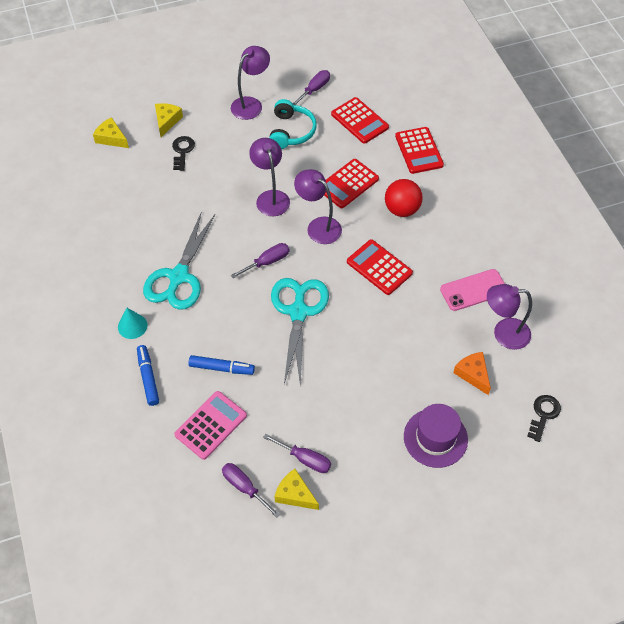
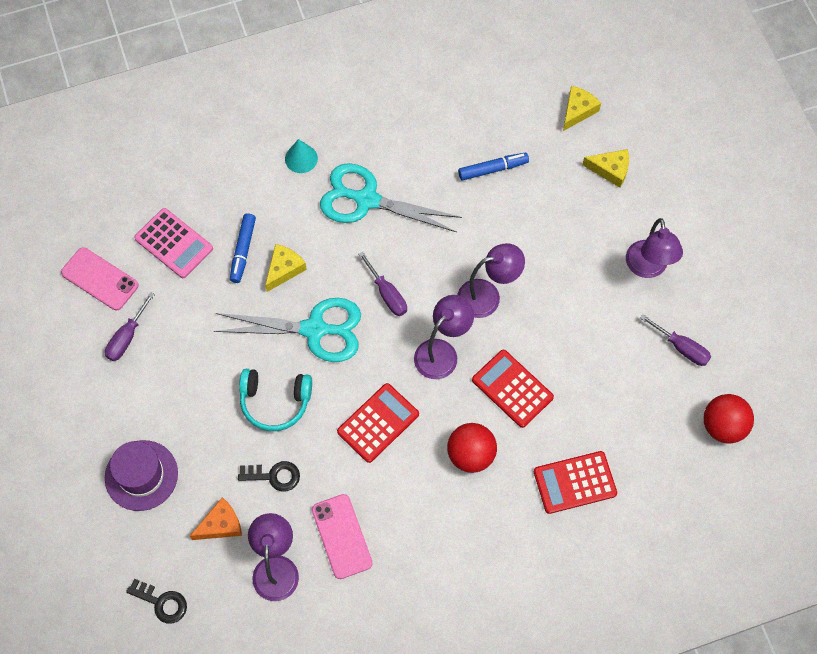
camera: 90 degrees right, 10 degrees up
blue marker [137,345,159,406] -> blue marker moved to [458,153,529,181]
black key [172,136,195,171] -> black key moved to [238,461,300,491]
purple screwdriver [222,463,280,518] -> pink phone [61,247,139,310]
purple lamp [231,46,270,120] -> purple lamp turned 45 degrees clockwise [626,218,683,278]
turquoise headphones [269,99,317,149] -> turquoise headphones moved to [239,369,312,431]
yellow cheese [274,469,319,510] -> yellow cheese moved to [265,244,307,292]
red calculator [331,97,389,144] -> none
none -> red ball [703,394,754,444]

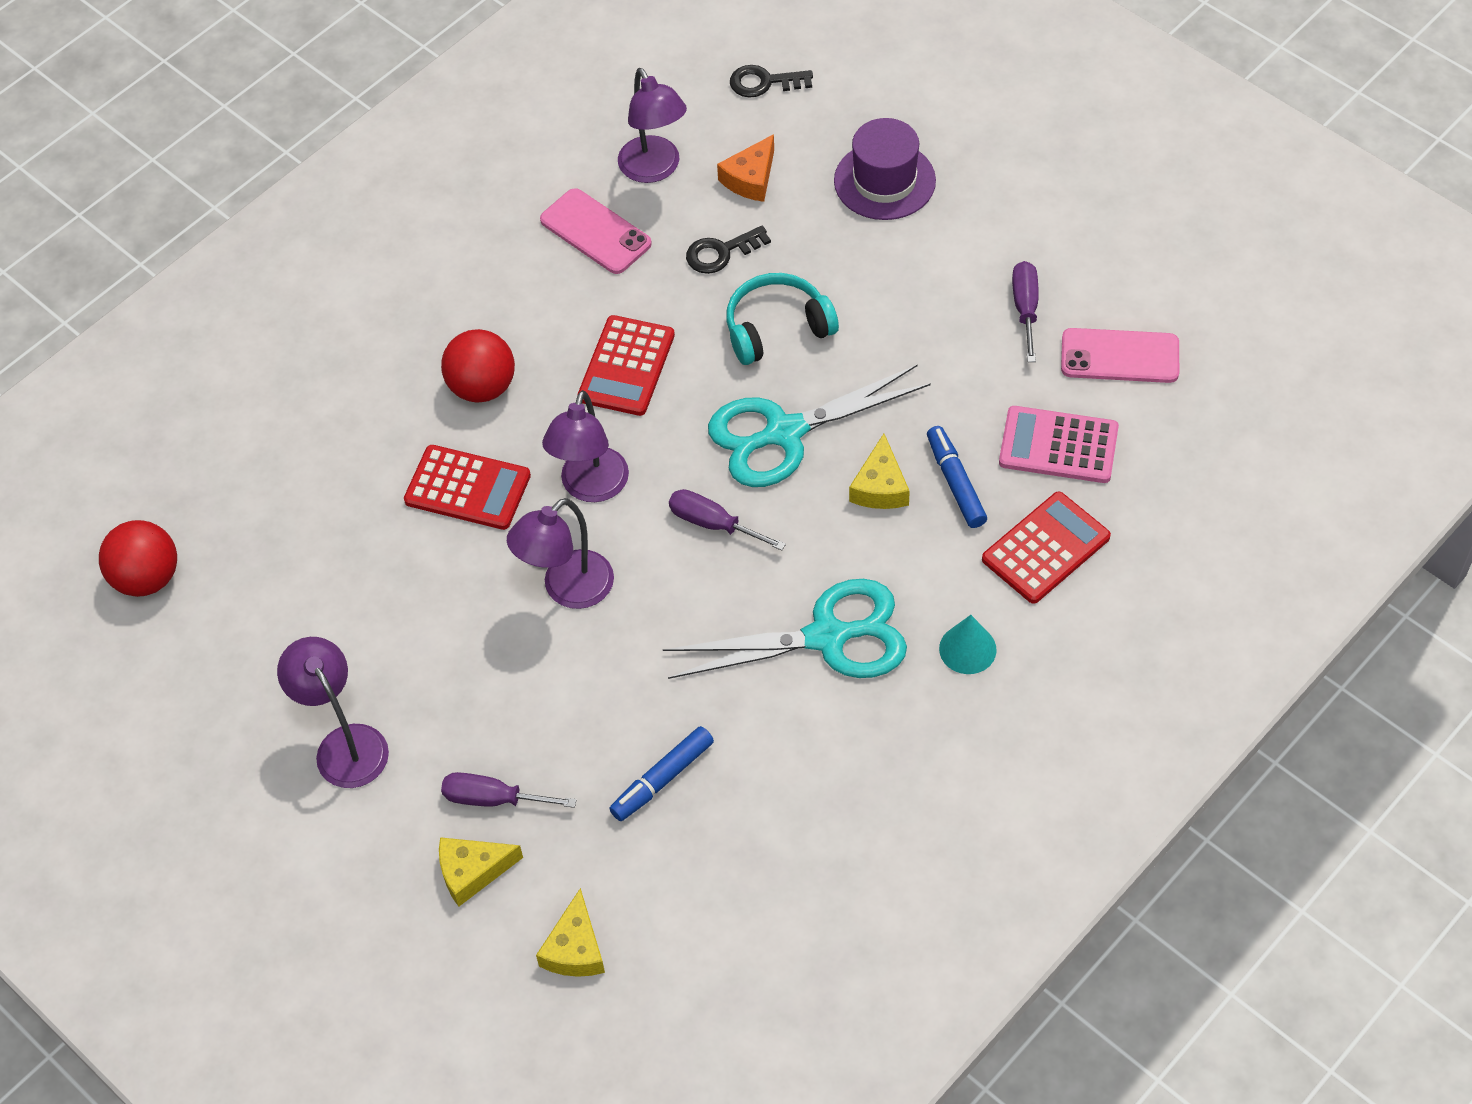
camera: 155 degrees right, 10 degrees down
red calculator [534,451,617,514] -> red calculator moved to [982,492,1111,604]
purple screwdriver [640,314,711,366] -> purple screwdriver moved to [441,772,577,808]

